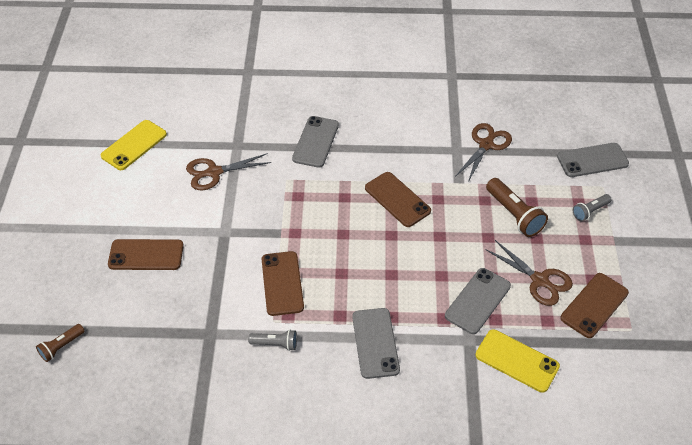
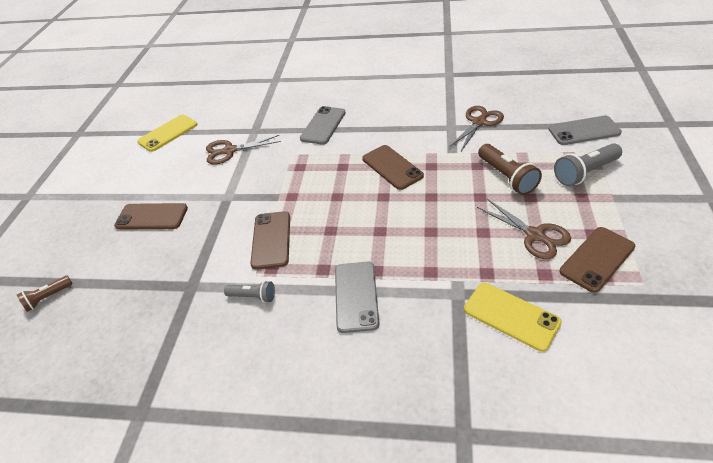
camera: 10 degrees right, 5 degrees down
grey phone [445,268,511,334] -> none
grey flashlight [573,194,612,221] -> grey flashlight [554,143,622,186], size x1.69

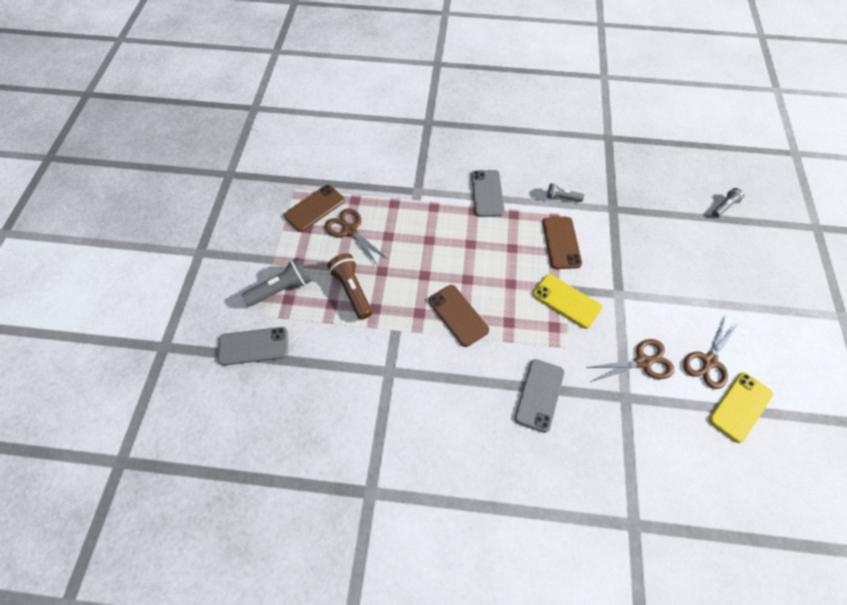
camera: 175 degrees right, 15 degrees up
brown flashlight [17,275,73,312] -> grey flashlight [712,188,744,218]
brown phone [114,203,188,229] -> none
brown scissors [449,106,504,151] -> brown scissors moved to [683,316,738,389]
yellow phone [464,283,562,352] -> yellow phone moved to [533,274,602,329]

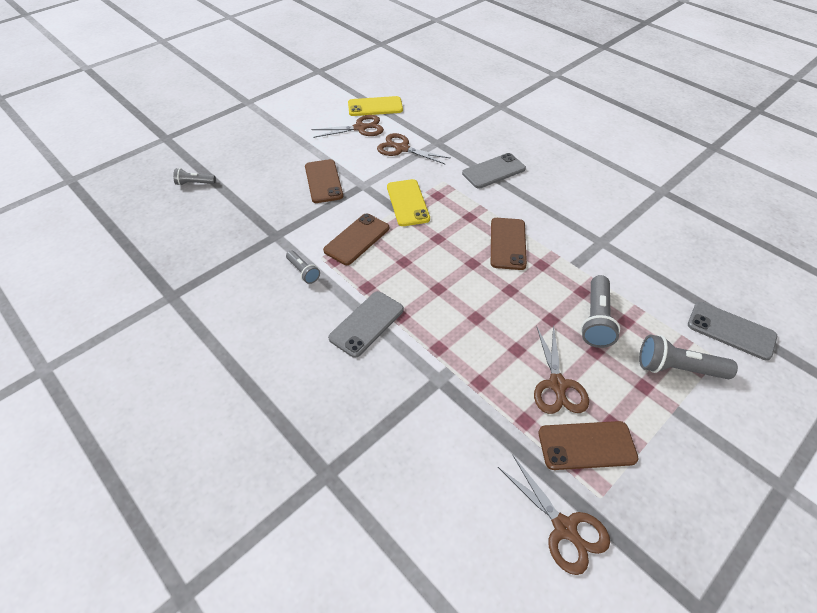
camera: 140 degrees left, 10 degrees down
brown flashlight [327,253,372,320] -> grey flashlight [581,275,620,348]
none -> brown phone [305,159,343,203]
none -> brown scissors [498,456,610,575]

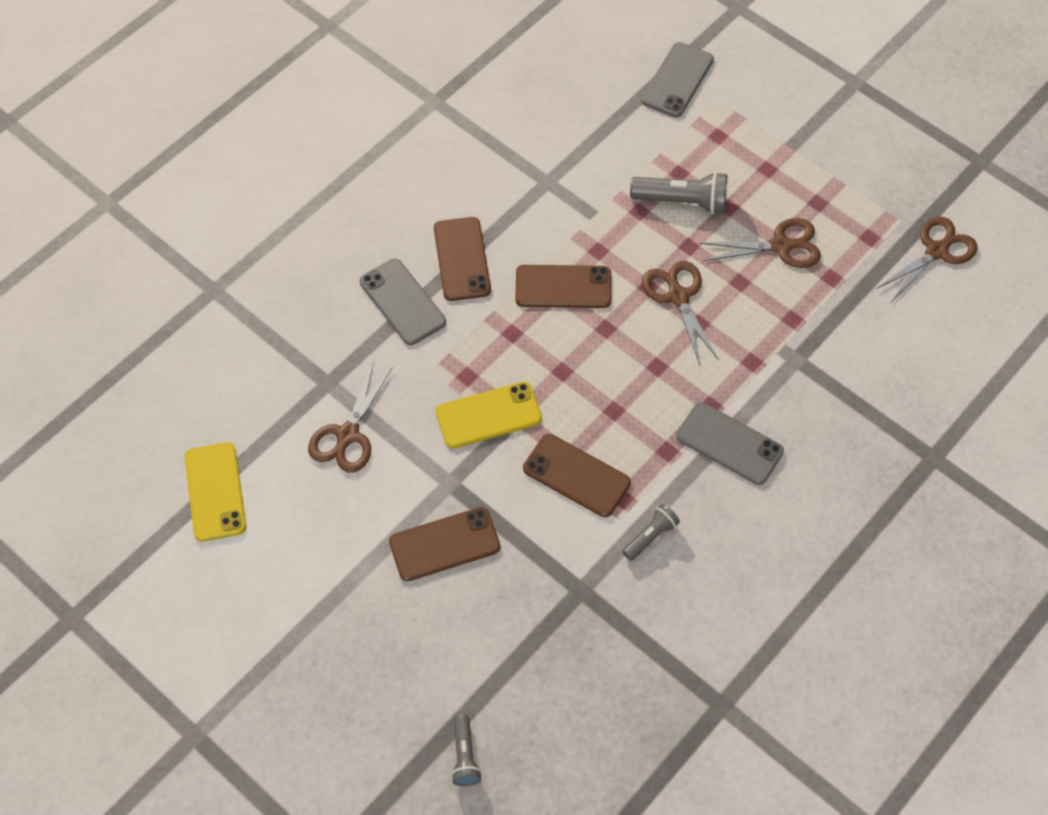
camera: 95 degrees left, 10 degrees up
brown scissors [311,115,384,138] -> brown scissors moved to [642,261,719,365]
brown phone [539,421,639,470] -> brown phone moved to [434,217,491,301]
grey flashlight [639,334,738,379] -> none

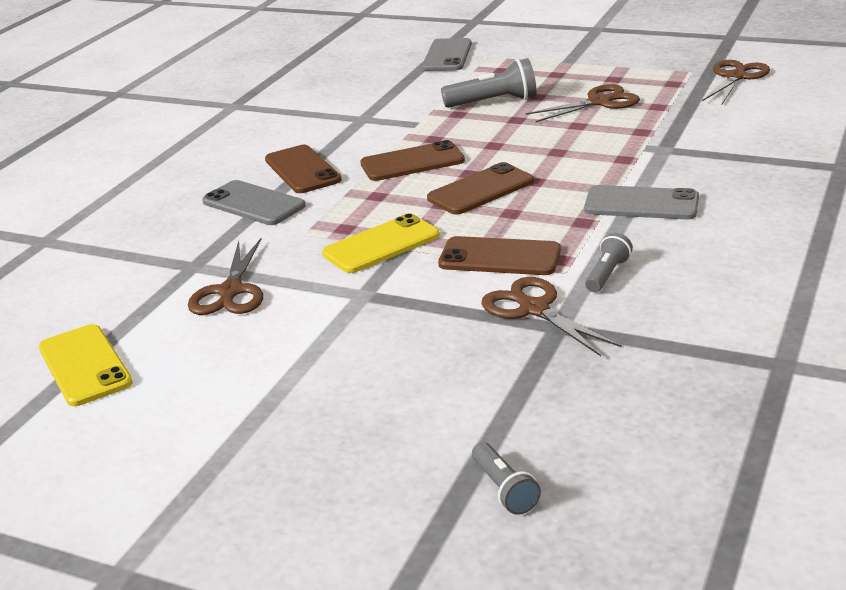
camera: 15 degrees left, 30 degrees down
brown phone [389,507,500,581] -> brown phone moved to [427,162,534,215]
brown scissors [642,261,719,365] -> brown scissors moved to [481,277,622,356]

